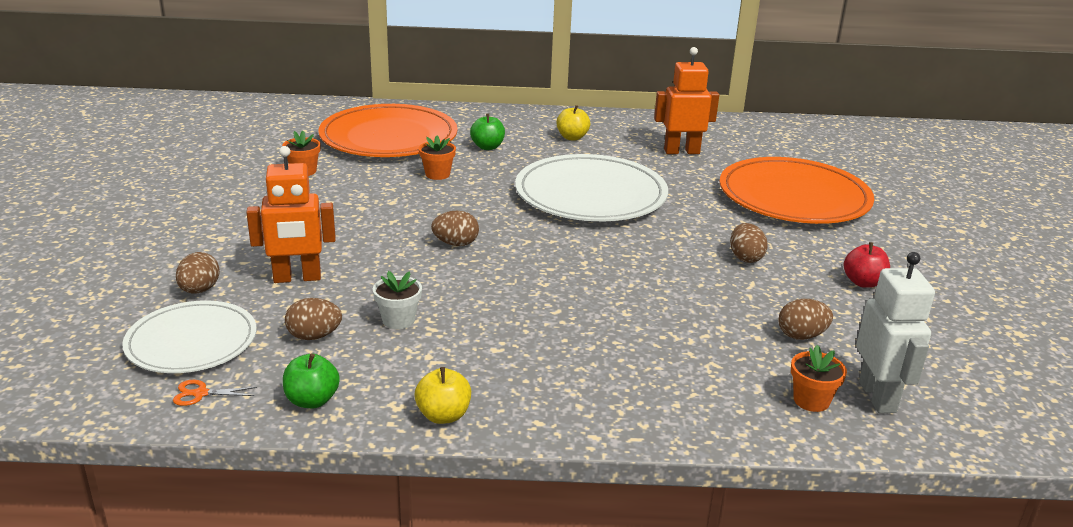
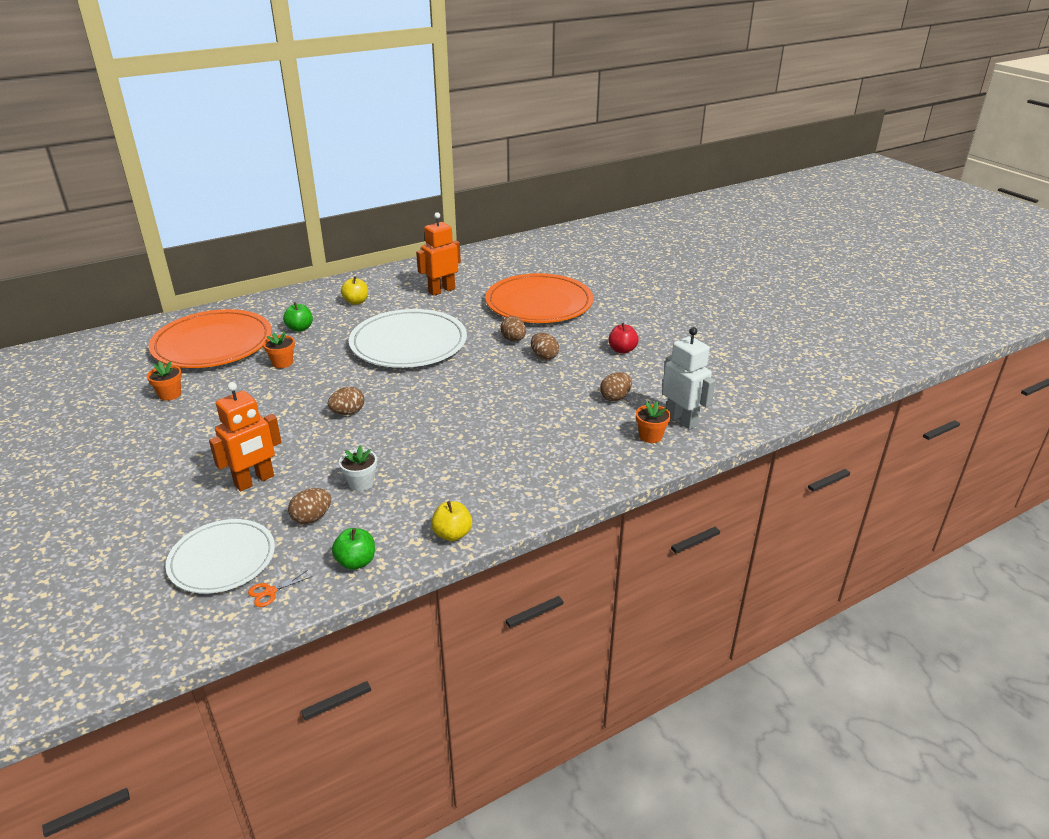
camera: 30 degrees left, 5 degrees up
brown egg [176,252,220,294] -> brown egg moved to [500,316,526,341]

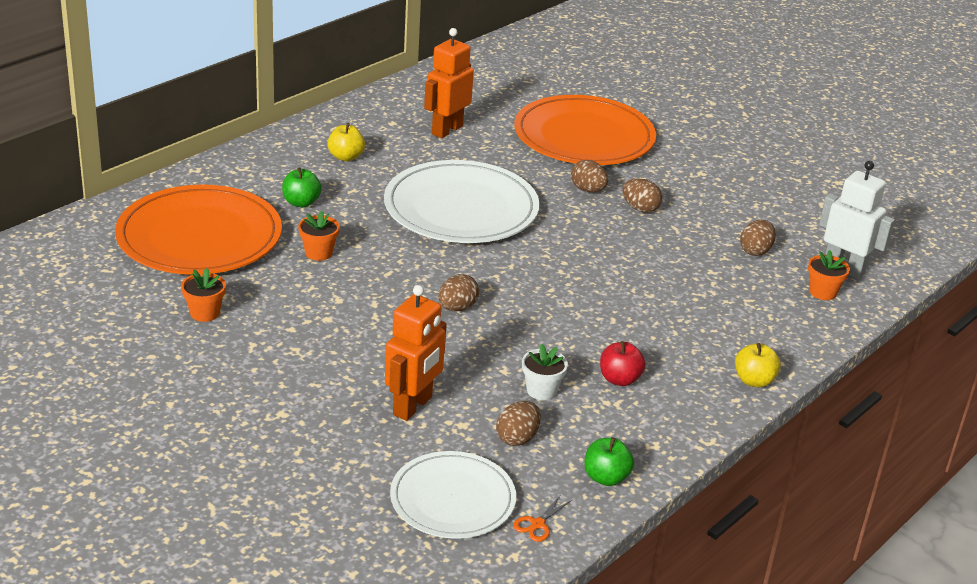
camera: 20 degrees left, 0 degrees up
yellow apple [431,501,472,541] -> yellow apple moved to [735,343,781,387]
red apple [608,323,639,354] -> red apple moved to [600,341,646,386]

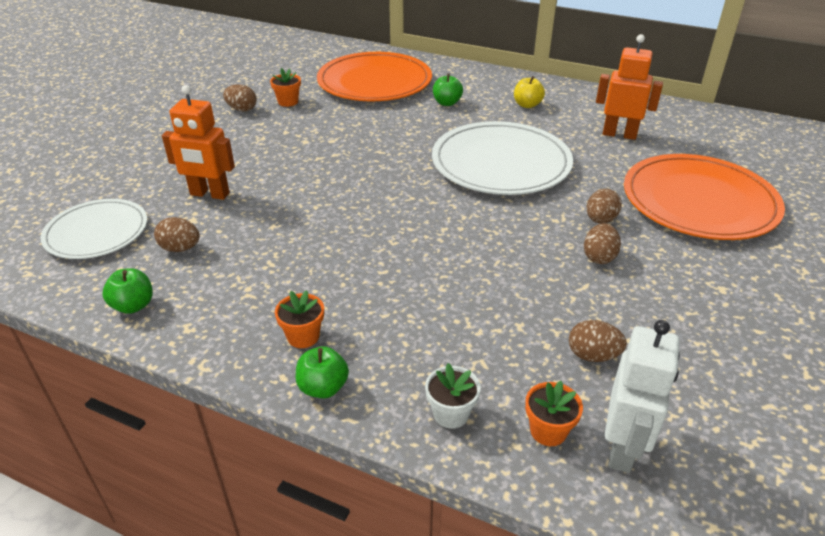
camera: 75 degrees right, 5 degrees up
orange flower pot [298,211,340,261] -> orange flower pot moved to [275,290,324,348]
brown egg [438,274,479,311] -> brown egg moved to [223,84,257,111]
orange scissors [513,496,572,542] -> none
white flower pot [522,344,568,400] -> white flower pot moved to [425,363,481,429]
red apple [600,341,646,386] -> none
yellow apple [735,343,781,387] -> green apple [296,346,349,398]

